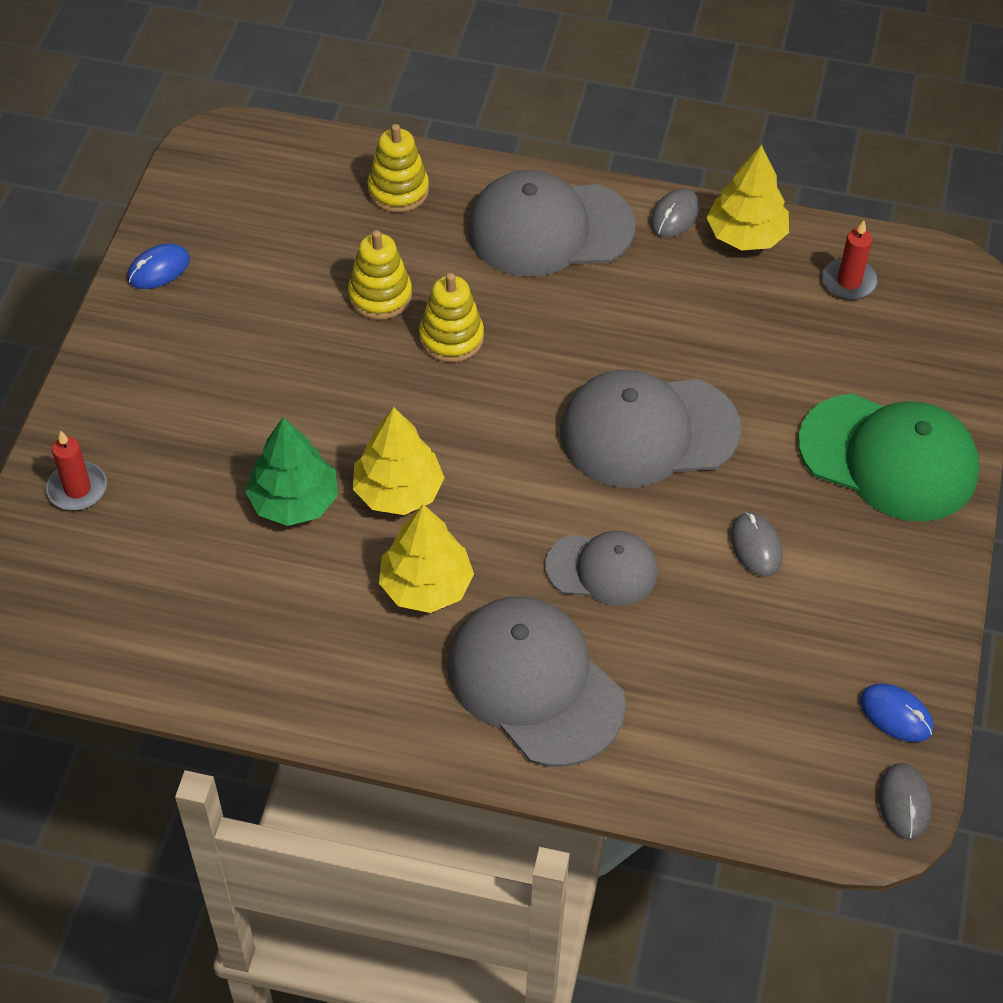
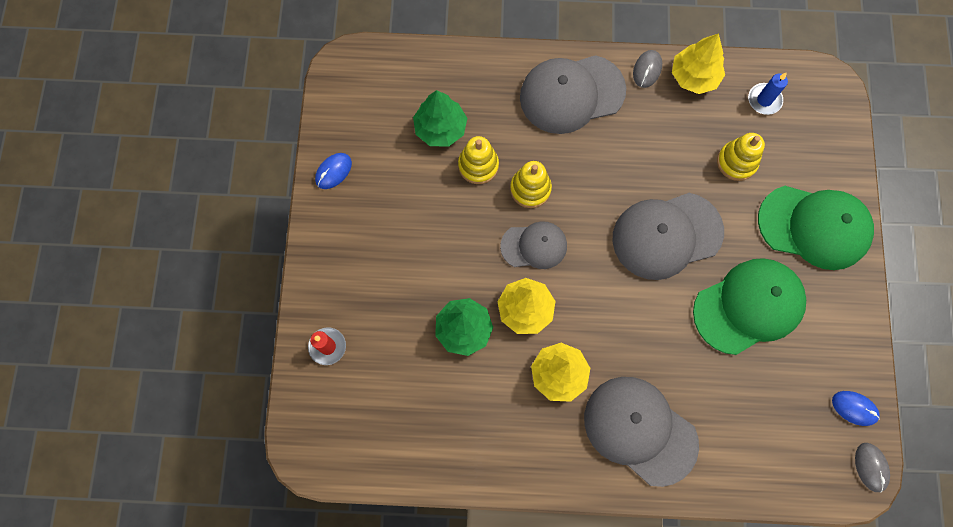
camera: 10 degrees left, 20 degrees up
yellow stacking toy [367,124,429,213] -> yellow stacking toy moved to [717,133,765,181]
grey cap [545,531,658,606] -> grey cap moved to [500,221,567,269]
grey mouse [730,512,783,577] -> green cap [693,258,806,355]
red candle [822,221,878,300] -> blue candle [748,72,788,115]
none -> green tree [413,90,467,147]

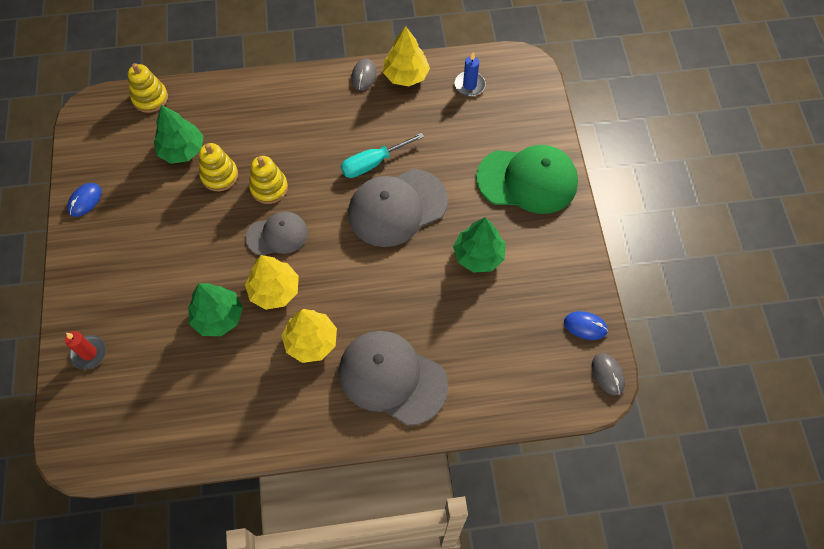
camera: 10 degrees left, 10 degrees down
grey cap [520,55,626,134] -> none
green cap [693,258,806,355] -> green tree [453,217,506,273]
yellow stacking toy [717,133,765,181] -> yellow stacking toy moved to [128,63,168,113]
none -> turquoise screwdriver [341,132,424,178]

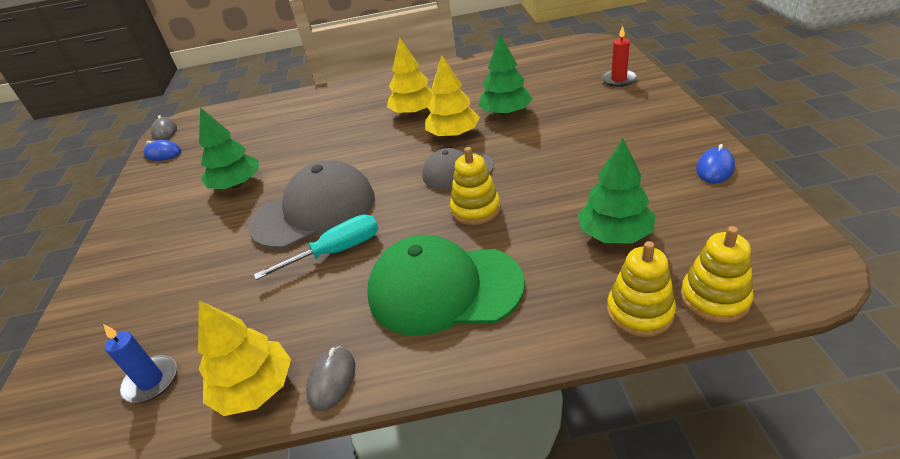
camera: 175 degrees left, 25 degrees down
yellow stacking toy [199,143,238,191] -> yellow stacking toy moved to [607,241,676,337]
grey cap [339,331,448,426] -> none
green cap [476,145,578,214] -> green cap moved to [367,235,525,336]

